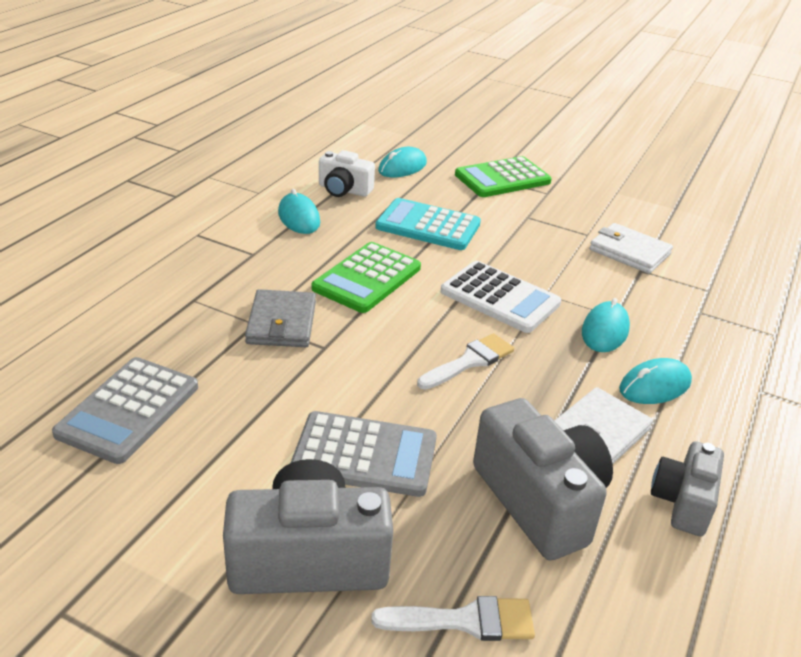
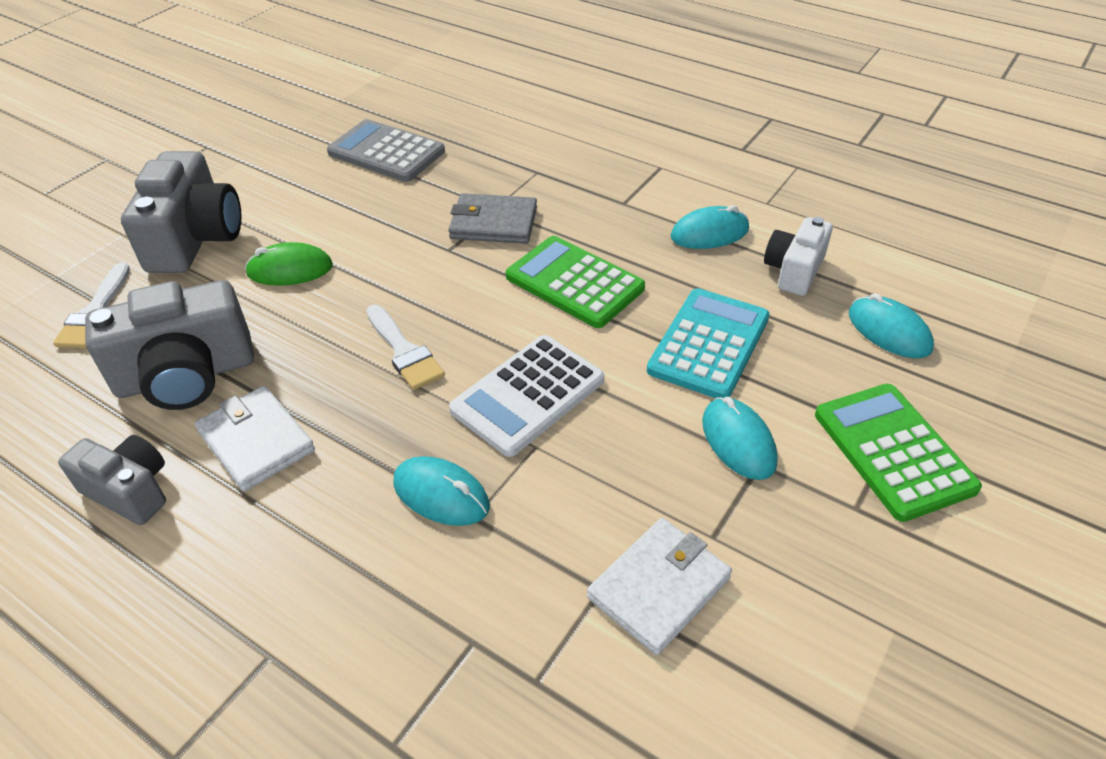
camera: 100 degrees right, 10 degrees up
grey calculator [291,411,437,497] -> green mouse [245,242,333,286]
turquoise mouse [619,358,692,404] -> turquoise mouse moved to [702,397,778,480]

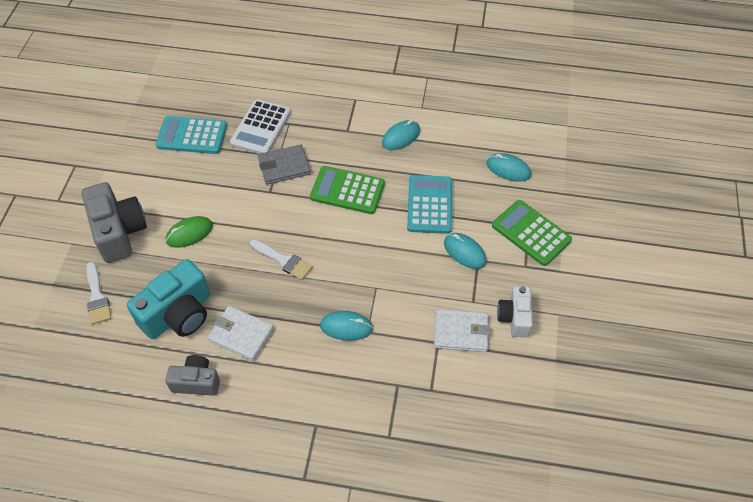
camera: 25 degrees left, 10 degrees up
grey camera [85,280,254,410] -> turquoise camera [127,259,210,339]
grey calculator [327,119,445,182] -> turquoise calculator [156,116,227,154]
white calculator [449,335,604,457] -> white calculator moved to [230,99,291,154]
white wallet [587,518,732,655] -> white wallet turned 75 degrees clockwise [434,309,490,352]
white camera [764,217,833,296] -> white camera moved to [497,286,533,337]

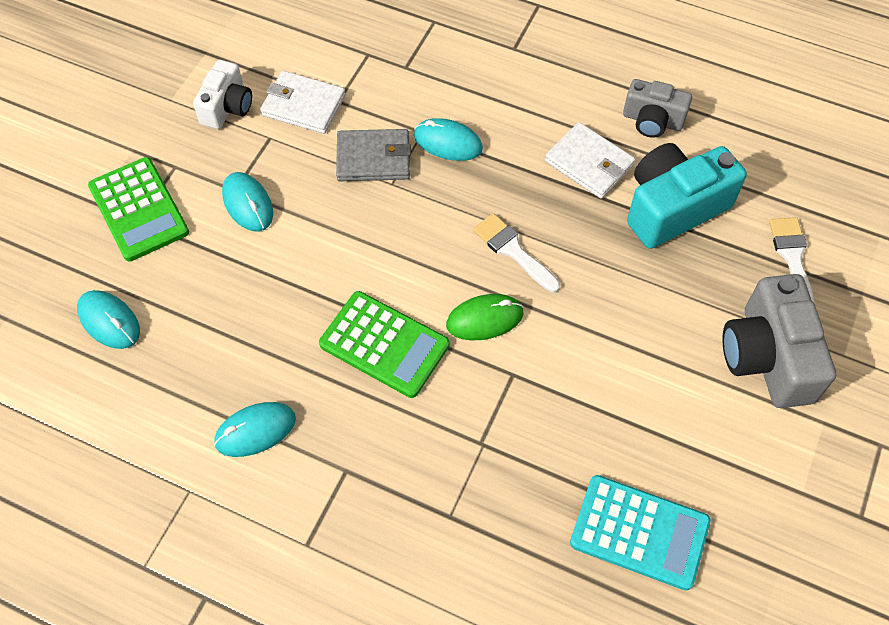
camera: 165 degrees left, 5 degrees up
green mouse [166,216,213,248] -> green mouse moved to [446,294,524,341]
white calculator [230,99,291,154] -> none
grey wallet [258,145,311,185] -> grey wallet moved to [336,129,411,181]
turquoise calculator [407,175,452,234] -> none

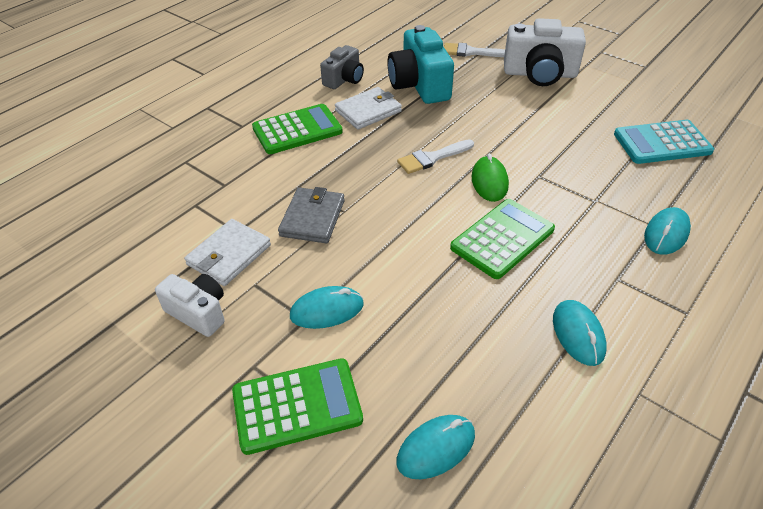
camera: 75 degrees left, 15 degrees down
turquoise mouse [414,118,483,161] -> turquoise mouse moved to [644,207,691,255]
turquoise calculator [570,475,711,590] -> turquoise calculator turned 135 degrees counterclockwise [614,120,714,164]
grey camera [722,274,836,408] -> white camera [504,18,586,86]
none -> green calculator [252,104,343,154]

